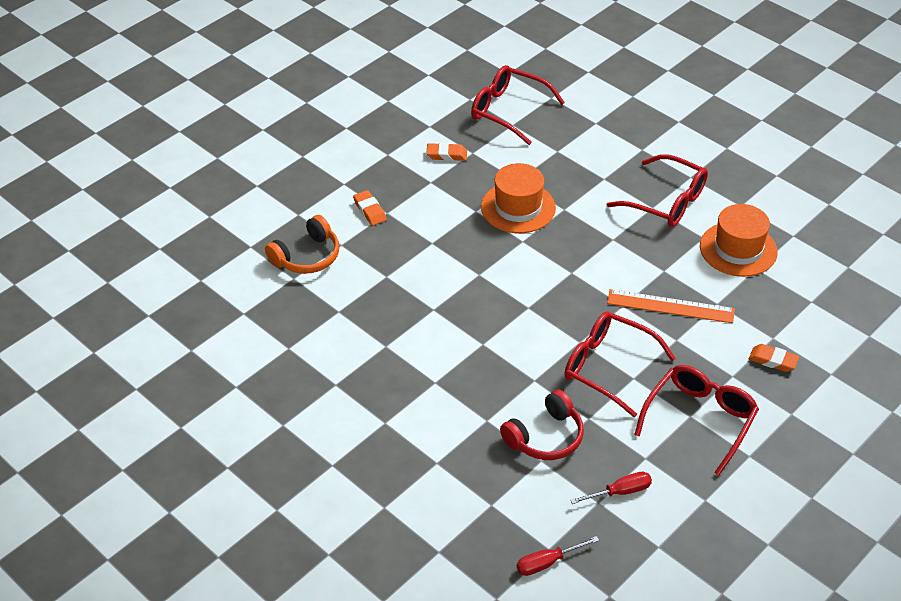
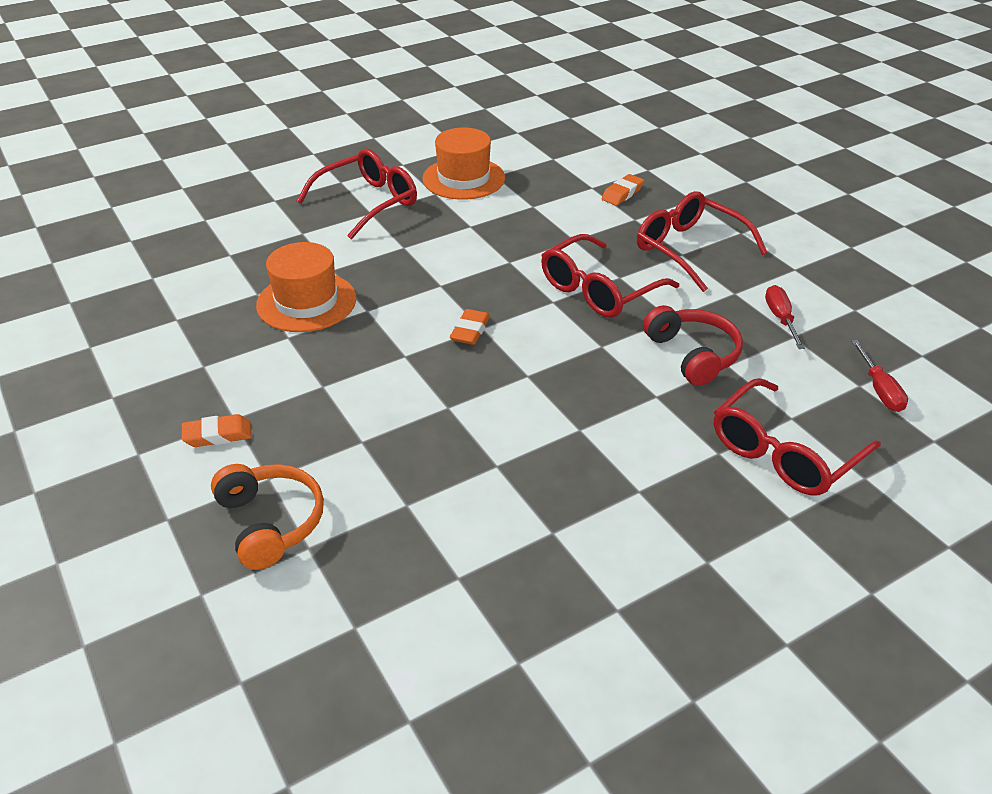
camera: 75 degrees left, 5 degrees down
orange eraser [426,143,467,161] -> orange eraser moved to [450,309,490,345]
red glasses [471,65,565,145] -> red glasses moved to [714,378,881,496]
orange ruler [607,289,735,323] -> none

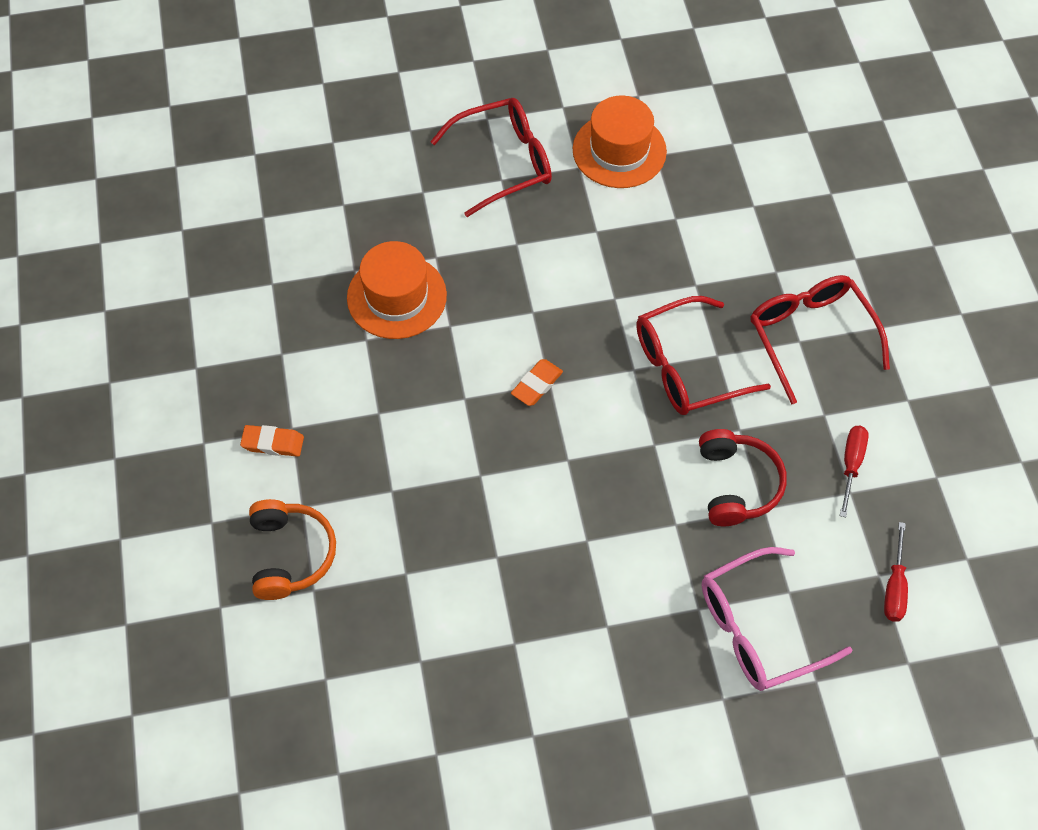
camera: 20 degrees right, 20 degrees up
orange eraser [601,174,644,206] -> none
red glasses [714,378,881,496] -> pink glasses [702,547,852,691]

